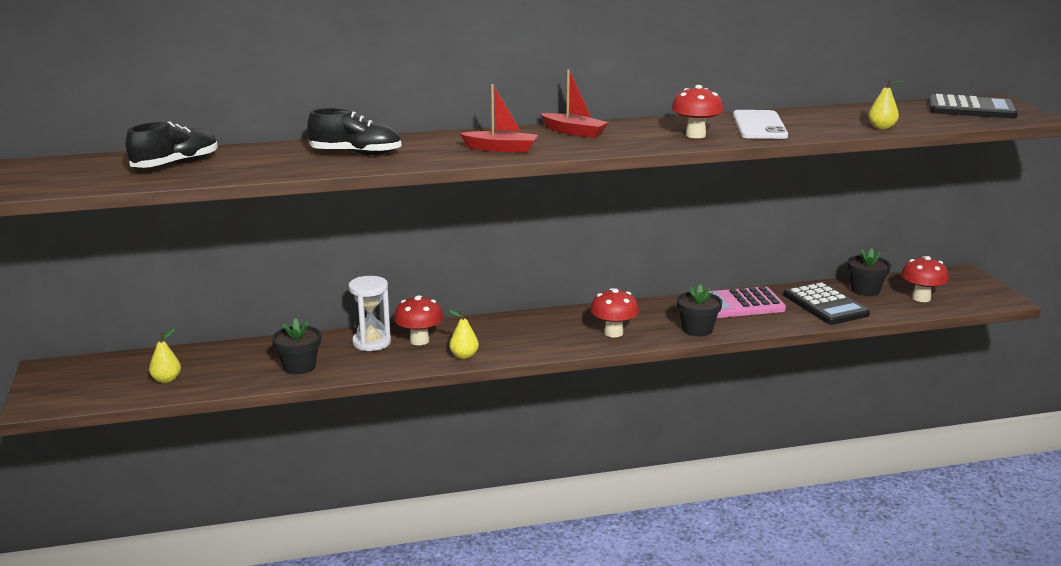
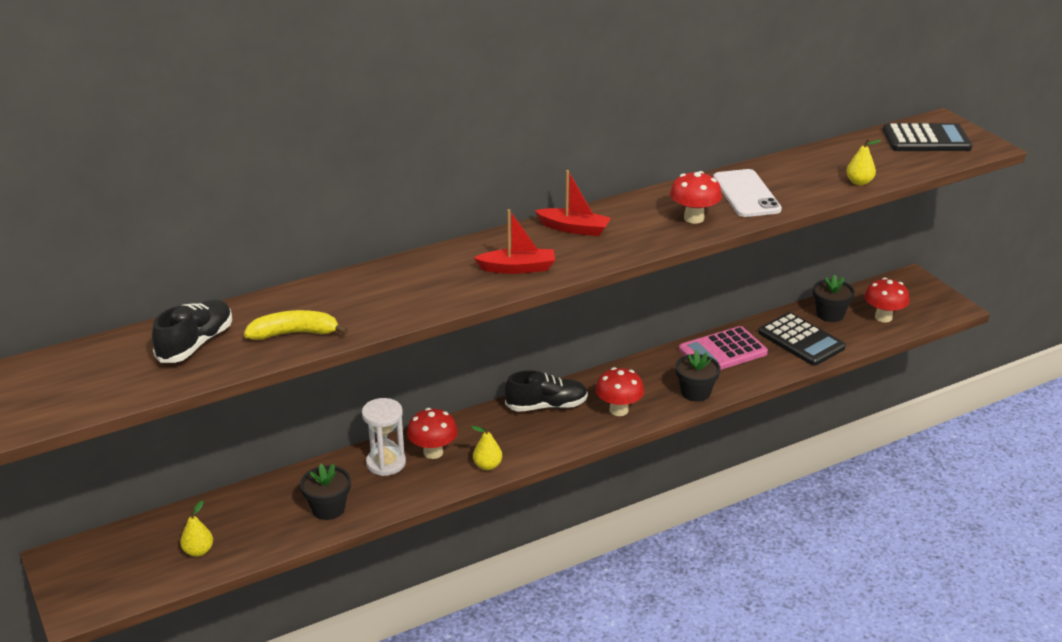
camera: 15 degrees left, 10 degrees up
black shoe [307,108,401,155] -> black shoe moved to [505,370,588,412]
none -> yellow banana [244,310,348,340]

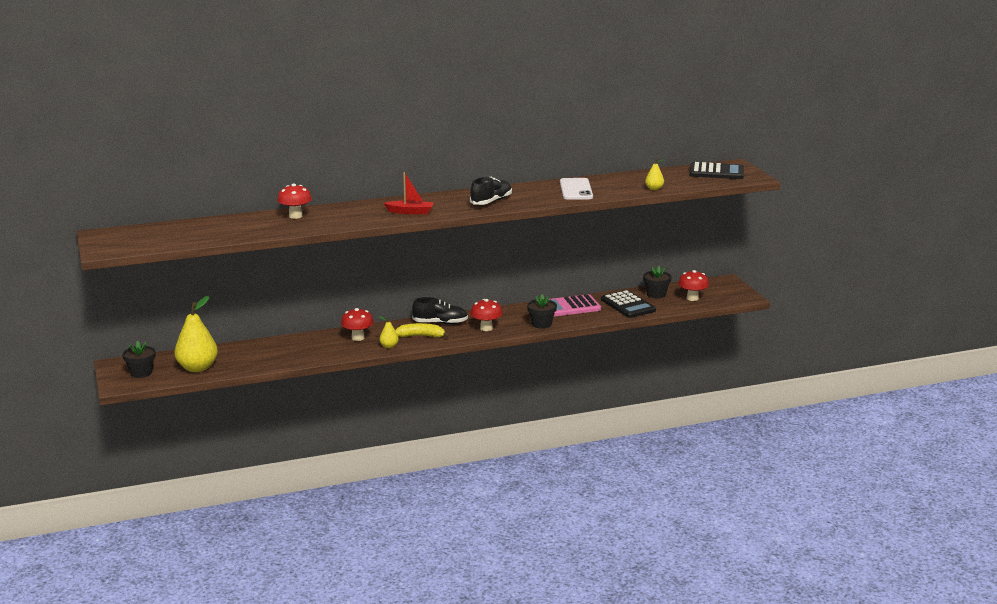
camera: 10 degrees right, 10 degrees down
black shoe [152,299,232,363] -> black shoe moved to [470,177,512,205]
yellow pear [180,500,213,557] -> yellow pear [174,296,218,372], size x2.12
yellow banana [244,310,348,340] -> yellow banana moved to [395,323,450,337]
black flower pot [300,464,351,520] -> black flower pot moved to [122,341,156,378]
white hourglass [362,398,406,476] -> none
red boat [535,170,611,236] -> none
red mushroom [670,171,722,224] -> red mushroom moved to [277,184,312,219]

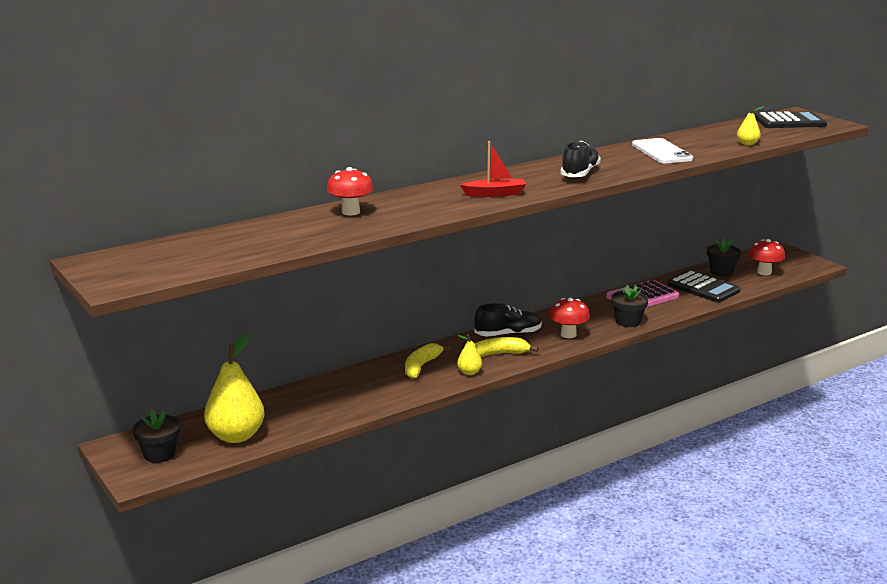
camera: 15 degrees left, 0 degrees up
red mushroom [341,308,374,341] -> yellow banana [405,343,451,379]

